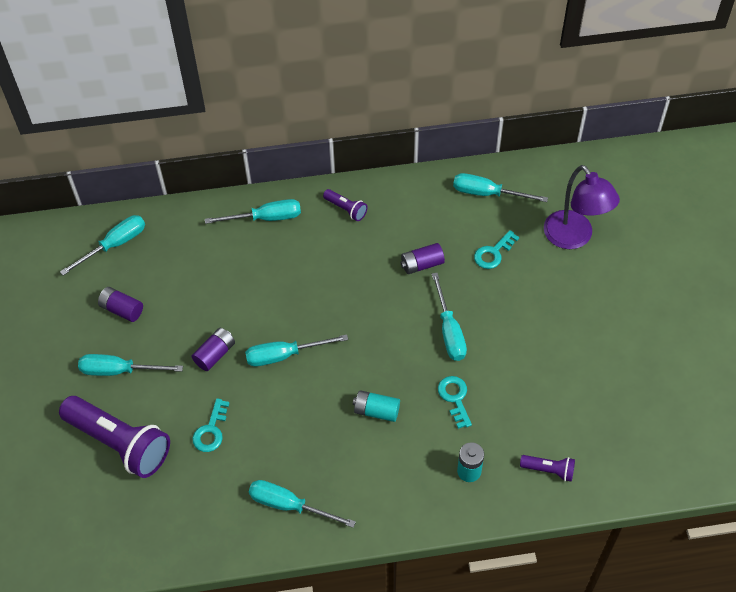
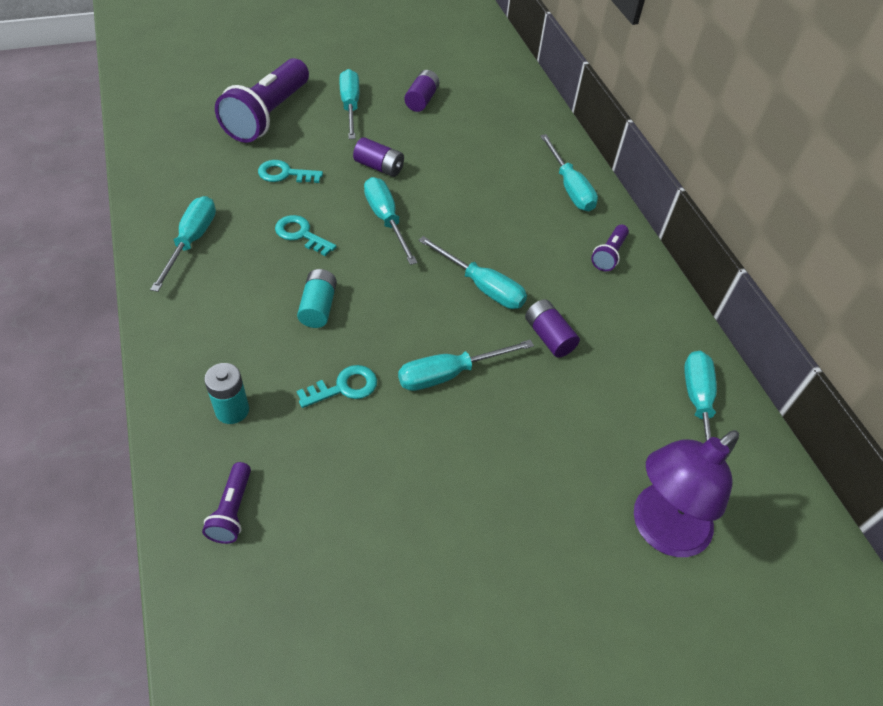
camera: 75 degrees right, 5 degrees down
turquoise screwdriver [60,215,145,276] -> turquoise screwdriver moved to [418,236,527,309]
turquoise key [474,230,519,269] -> turquoise key moved to [275,215,337,256]

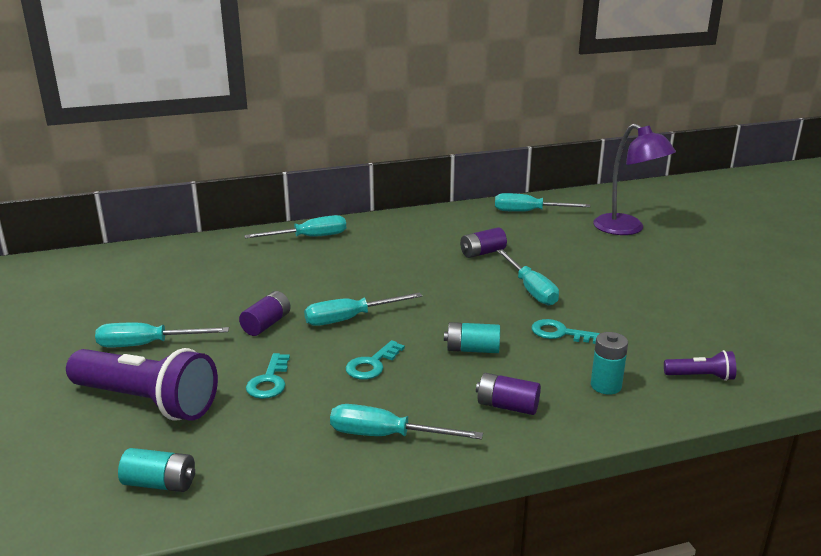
camera: 85 degrees left, 25 degrees down
turquoise key [297,365,377,408] -> turquoise key turned 45 degrees counterclockwise [532,319,600,344]
purple battery [404,70,439,112] -> purple battery moved to [476,373,541,415]
turquoise screwdriver [418,236,527,309] -> none
purple flashlight [591,225,629,271] -> none
none -> turquoise battery [118,448,195,492]

